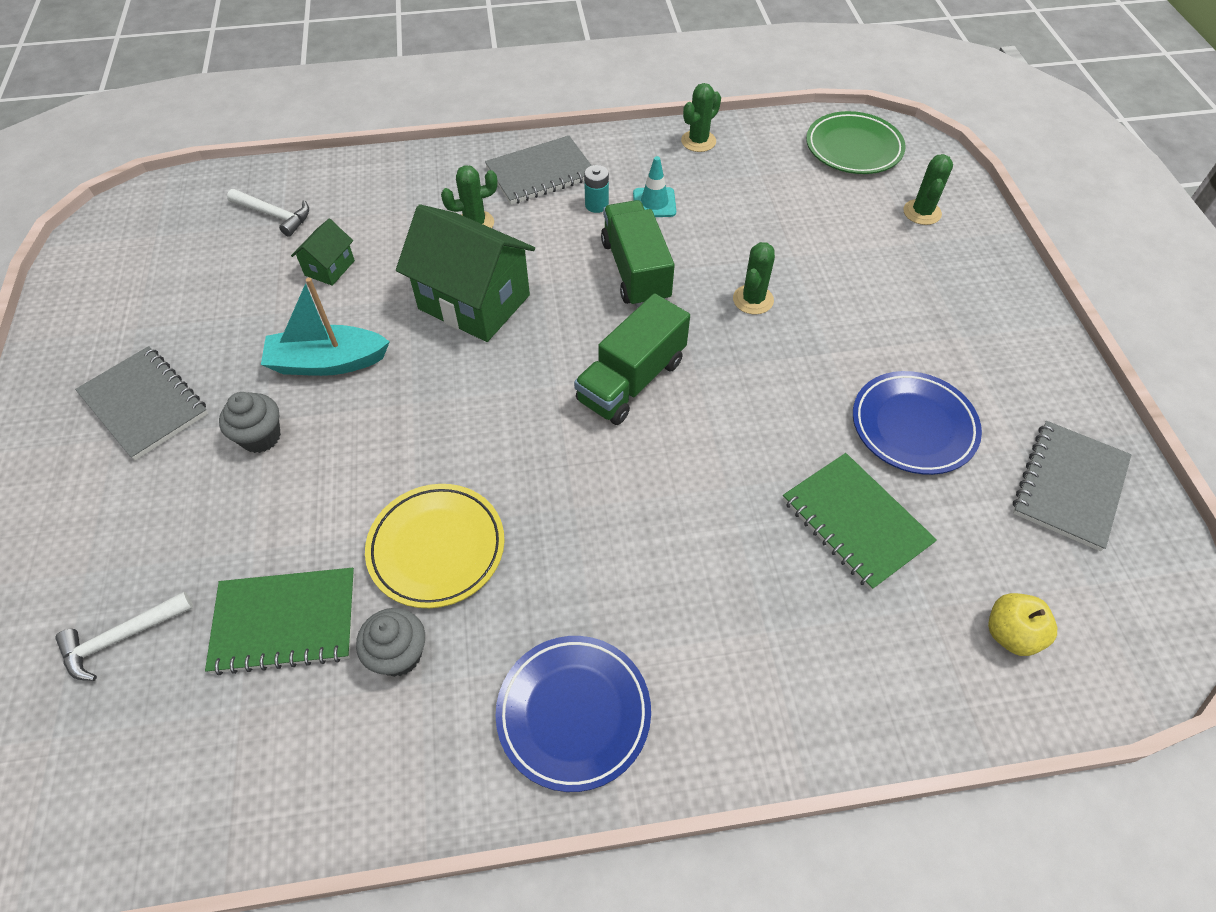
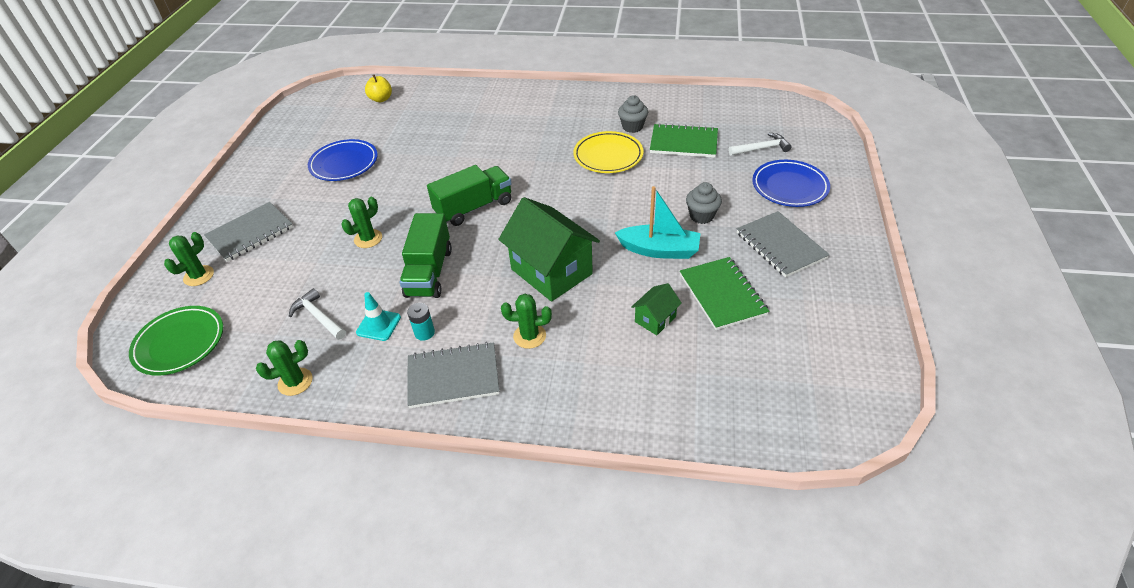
camera: 160 degrees left, 10 degrees down
white hammer [227,189,309,237] -> white hammer moved to [289,288,346,340]
blue plate [496,636,651,792] -> blue plate moved to [752,160,830,207]
green notebook [783,453,937,591] -> green notebook moved to [680,257,769,330]
grey notebook [1013,421,1131,551] -> grey notebook moved to [204,202,293,262]

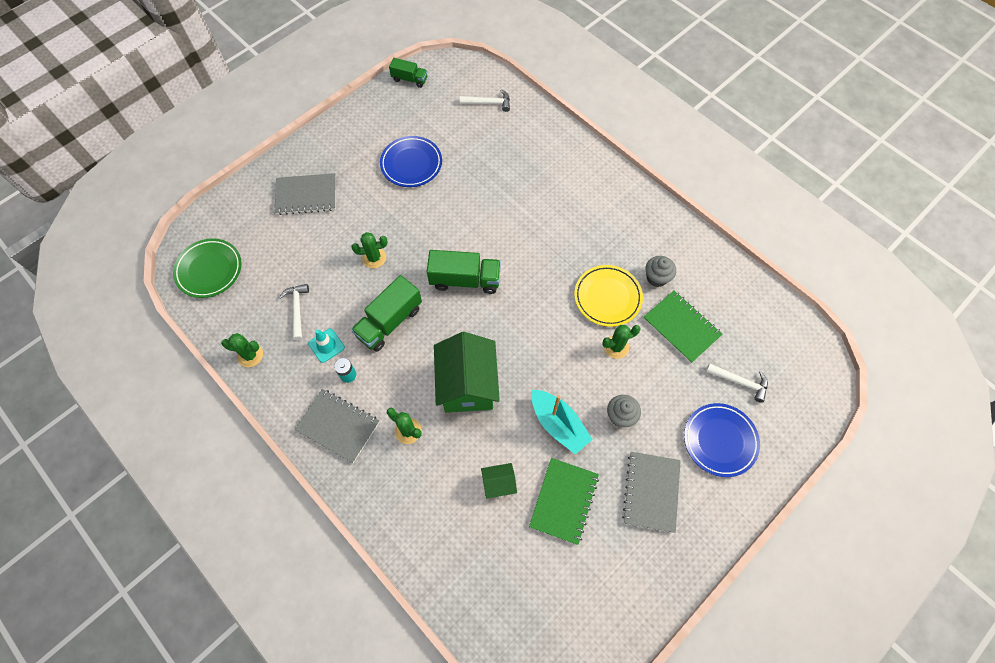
camera: 35 degrees right, 20 degrees up
green cactus [164,232,214,286] -> green cactus moved to [602,325,641,359]
yellow apple [365,75,392,102] -> white hammer [460,89,510,112]
none -> green truck [389,58,428,88]

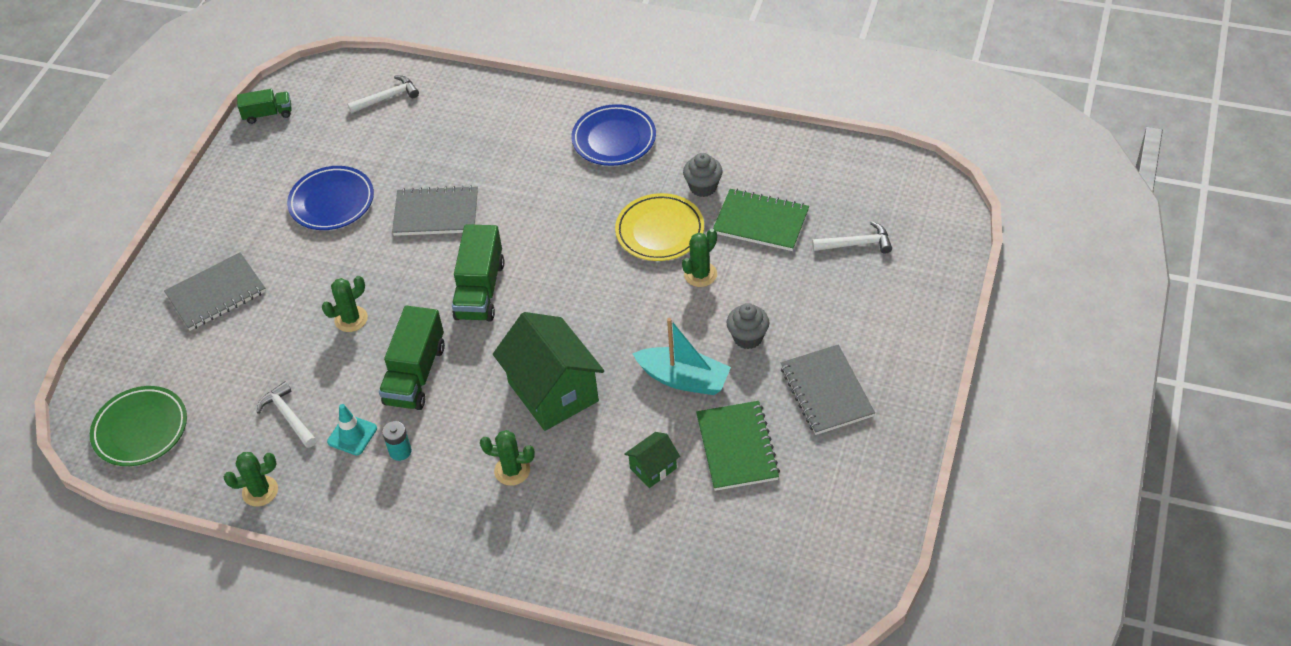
camera: 25 degrees left, 15 degrees down
grey notebook [294,389,379,463] -> grey notebook moved to [392,185,478,236]
green truck [427,250,501,294] -> green truck turned 120 degrees clockwise [452,224,504,322]
blue plate [684,403,760,477] -> blue plate moved to [572,104,656,166]

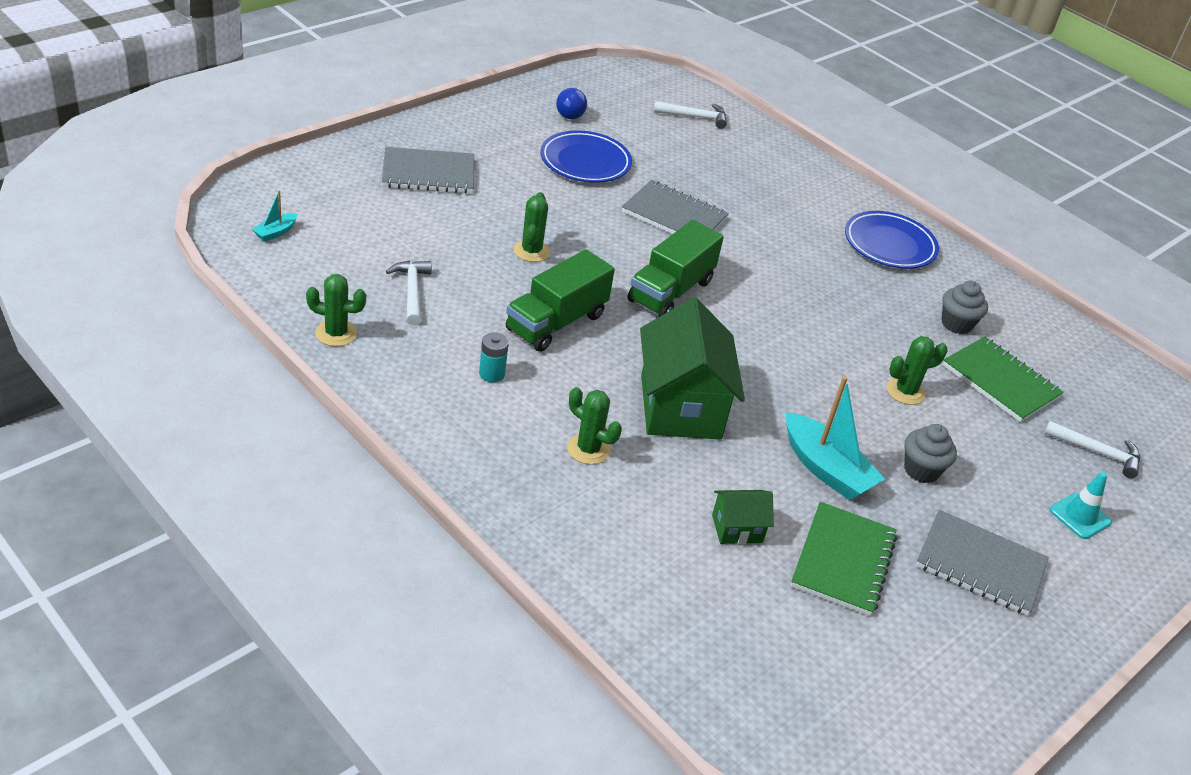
camera: 20 degrees right, 10 degrees down
green plate [90,386,187,466] -> turquoise boat [252,190,297,242]
green truck [237,89,292,124] -> none
green cactus [322,276,368,332] -> green cactus turned 75 degrees counterclockwise [513,192,550,262]
turquoise traffic cone [327,404,377,455] -> turquoise traffic cone moved to [1050,472,1112,539]
yellow plate [615,193,704,261] -> none
grey notebook [781,344,875,435] -> grey notebook turned 75 degrees counterclockwise [916,510,1049,616]
none -> blue light bulb [556,88,587,119]

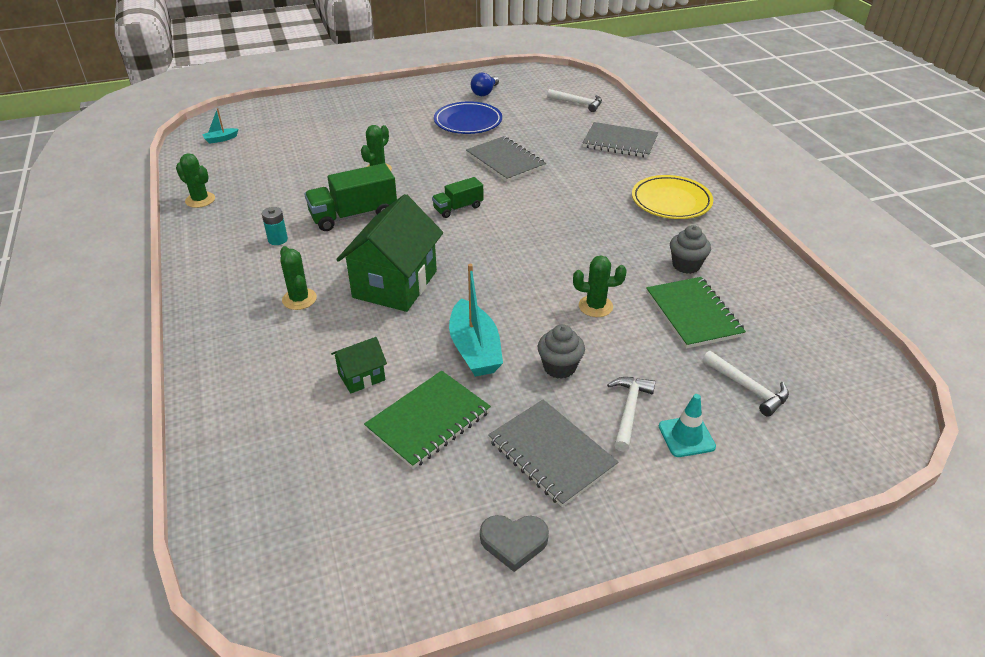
camera: 30 degrees right, 0 degrees up
grey notebook [382,147,474,194] -> grey notebook moved to [582,122,658,158]
white hammer [386,261,432,325] -> white hammer moved to [607,377,656,452]
green truck [628,220,724,317] -> green truck [432,177,483,218], size x0.59
green house [712,490,774,544] -> green house turned 45 degrees counterclockwise [331,337,387,394]
blue plate [845,211,939,269] -> yellow plate [632,175,713,219]
none -> grey heart [480,515,549,572]

